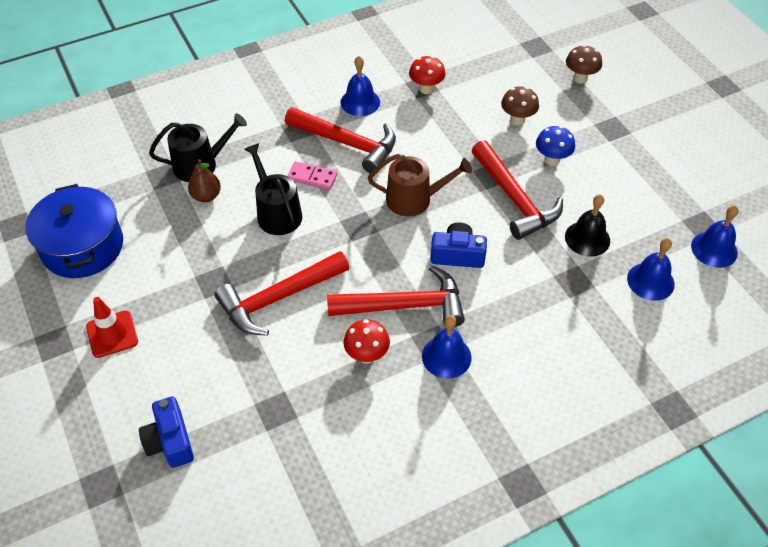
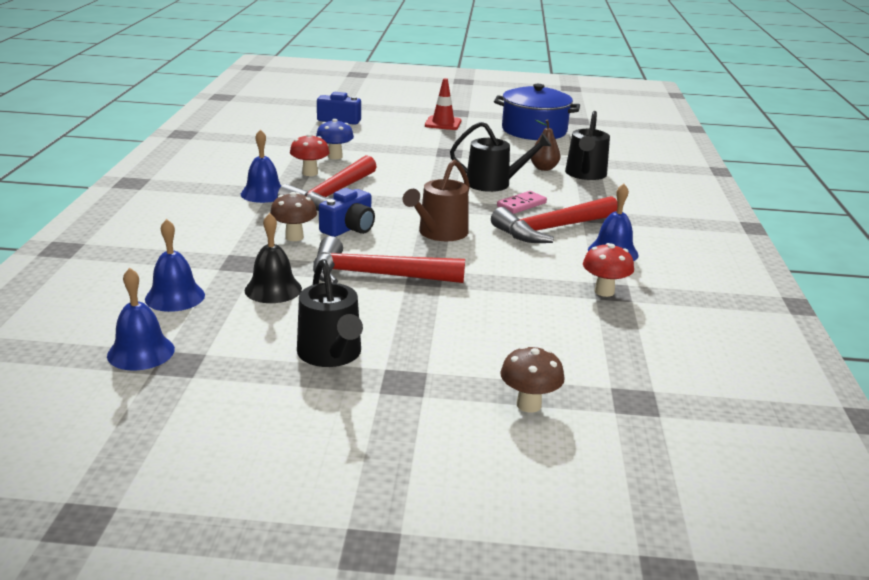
camera: 120 degrees right, 25 degrees down
red hammer [214,251,349,336] -> none
brown mushroom [501,87,539,125] -> brown mushroom moved to [270,192,317,241]
blue mushroom [536,126,575,166] -> blue mushroom moved to [316,119,354,159]
none -> black watering can [297,259,363,367]

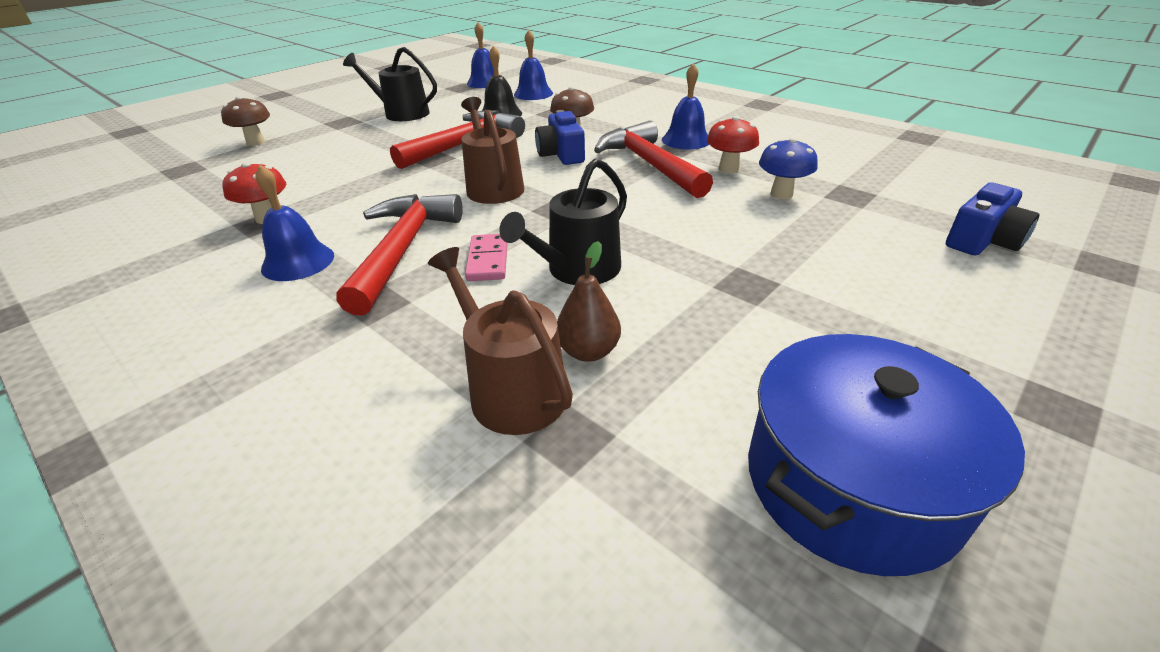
camera: 130 degrees right, 10 degrees up
red traffic cone [425,78,461,130] -> none
black watering can [565,111,610,180] -> brown watering can [428,247,573,435]

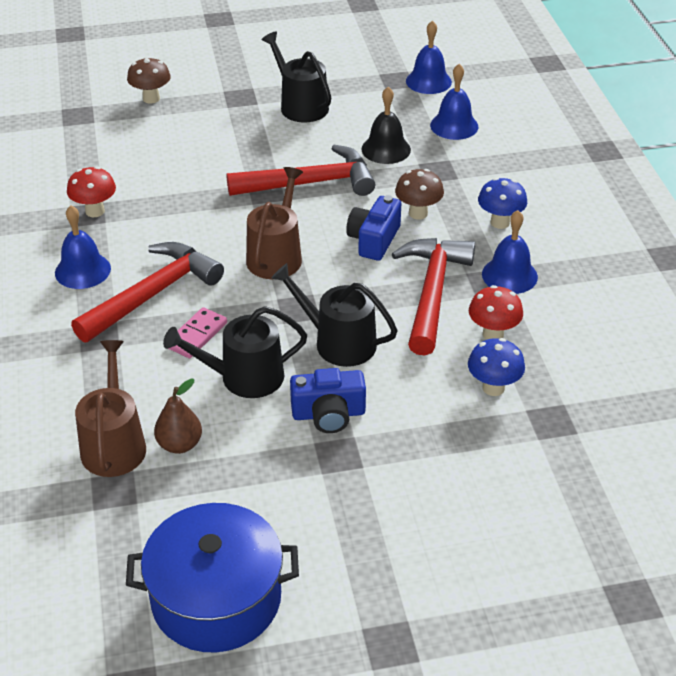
camera: 35 degrees right, 5 degrees up
blue camera [946,182,1040,256] -> blue camera moved to [290,368,366,433]
none -> black watering can [271,263,398,367]
none -> blue mushroom [478,178,527,229]

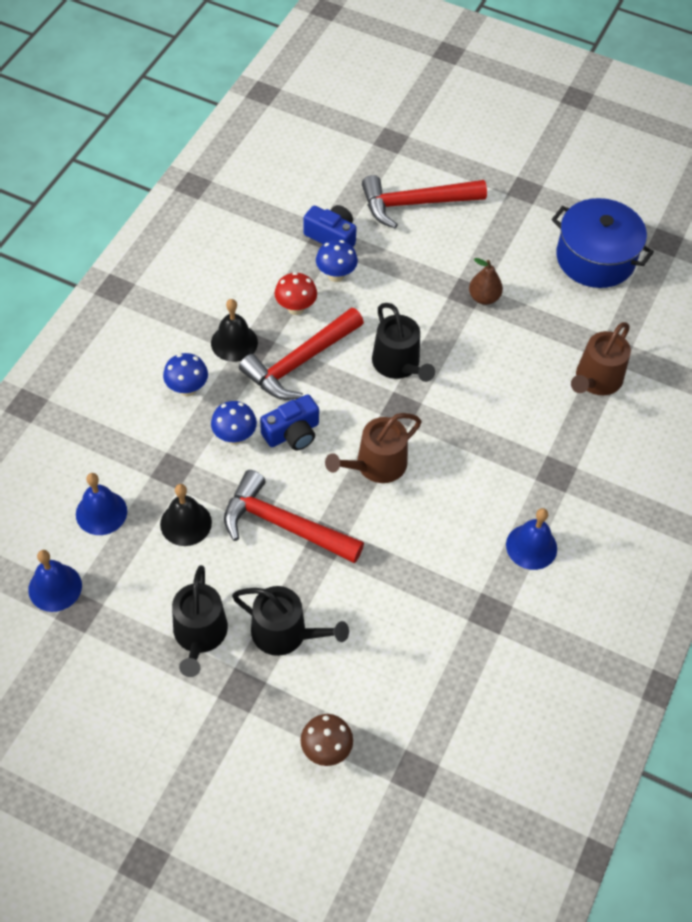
camera: 145 degrees left, 15 degrees up
red mushroom [67,166,116,217] -> none
red hammer [71,242,224,343] -> red hammer moved to [362,175,487,228]
brown pear [154,379,202,454] -> brown pear moved to [469,258,503,305]
black watering can [163,306,307,398] -> black watering can moved to [232,586,349,656]
pink domino [168,307,227,358] -> none
blue camera [290,368,366,433] -> blue camera moved to [304,205,357,247]
brown mushroom [395,169,444,220] -> blue mushroom [211,401,257,445]
blue bell [482,210,538,294] -> black bell [211,299,258,362]

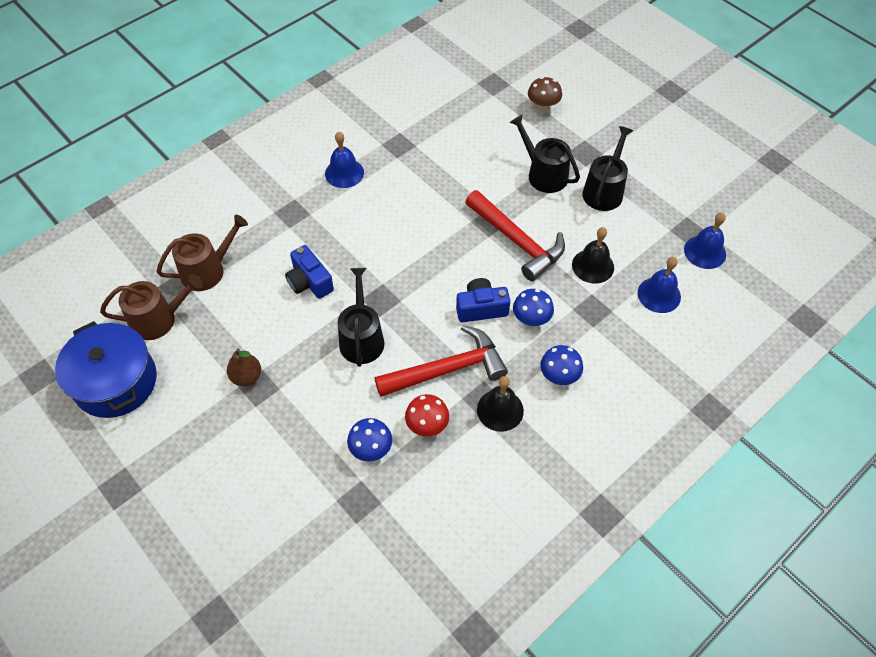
camera: 155 degrees left, 0 degrees up
blue camera [304,205,357,247] -> blue camera moved to [285,245,334,299]
brown watering can [325,413,421,483] -> brown watering can moved to [100,274,203,340]
red hammer [362,175,487,228] -> none

